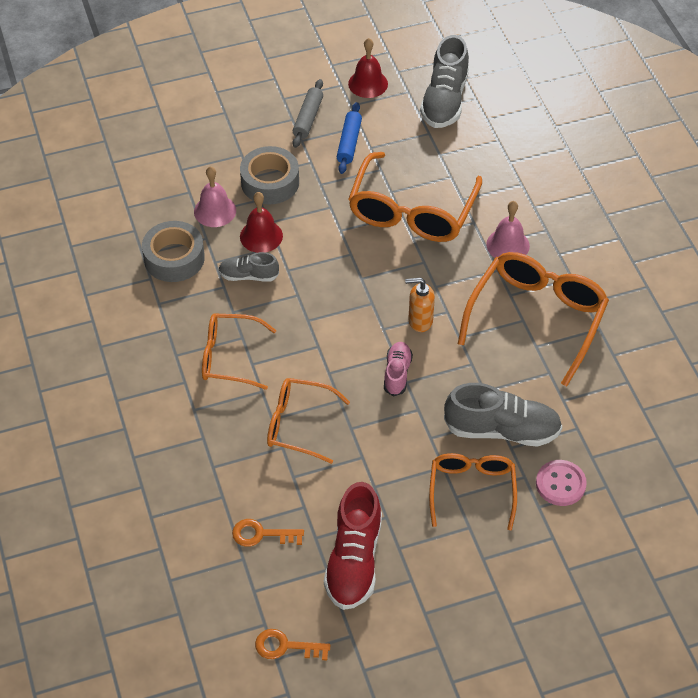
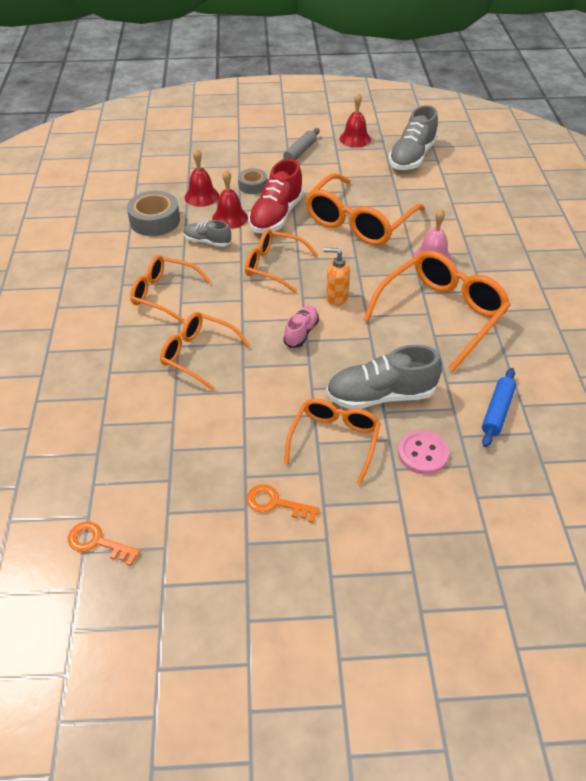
camera: 15 degrees right, 5 degrees down
pink bell [194,166,236,227] -> red bell [184,148,219,207]
orange key [232,519,304,547] -> orange key moved to [246,484,319,523]
grey tape [240,146,299,204] -> grey tape [238,169,267,194], size x0.61
red shoe [324,482,382,610] -> red shoe moved to [248,159,304,233]
blue rolling pin [337,102,362,174] -> blue rolling pin moved to [482,368,516,447]
grey shoe [444,383,562,447] -> grey shoe turned 150 degrees clockwise [326,345,442,409]
none -> orange glasses [245,229,318,293]

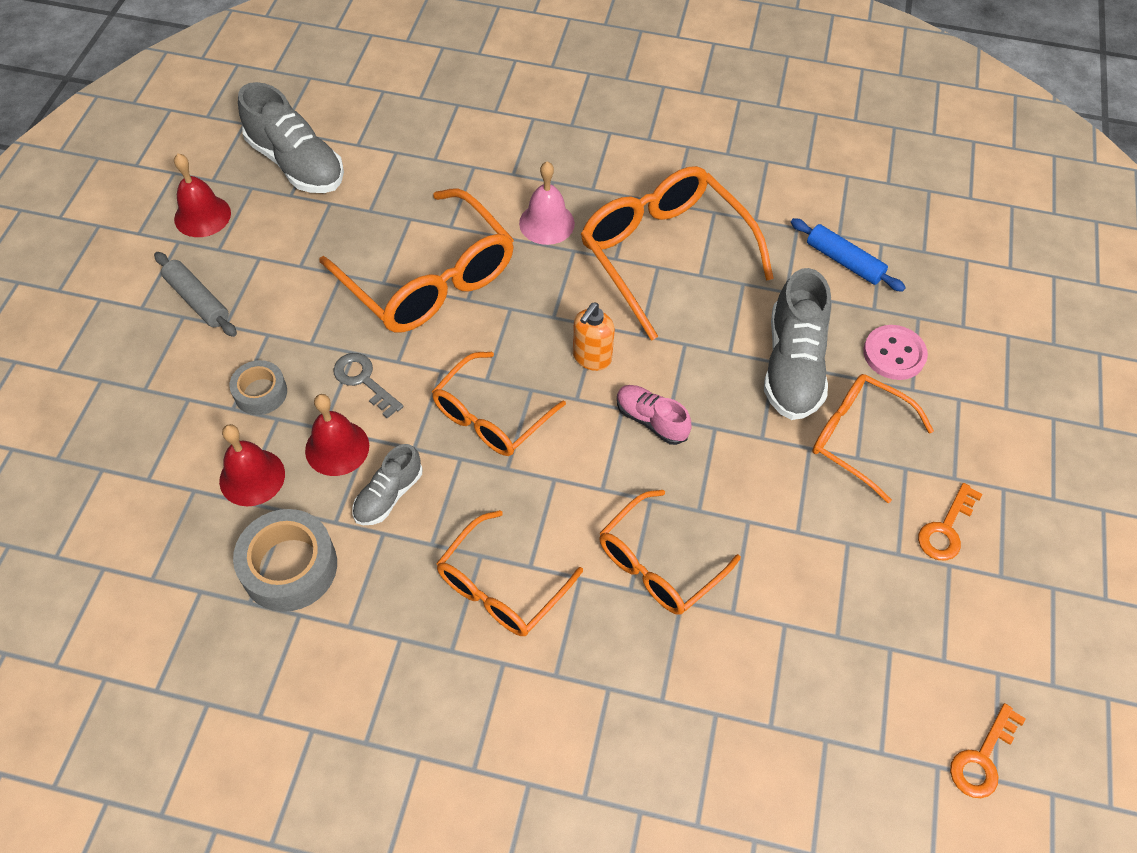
camera: 75 degrees left, 10 degrees up
red shoe [248,159,304,233] -> grey key [334,353,404,418]

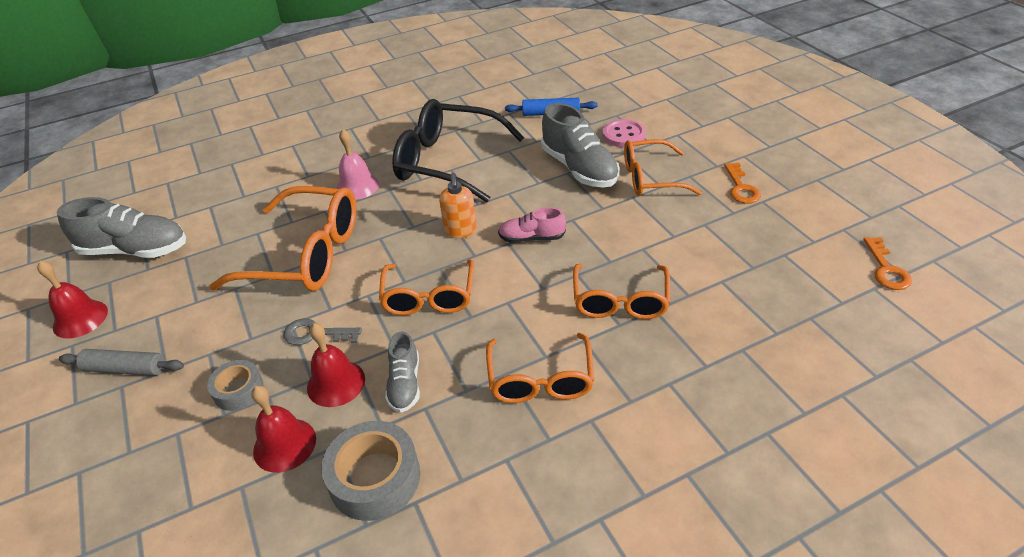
camera: 35 degrees left, 15 degrees down
orange glasses [581,166,774,341] -> black glasses [392,99,524,202]

